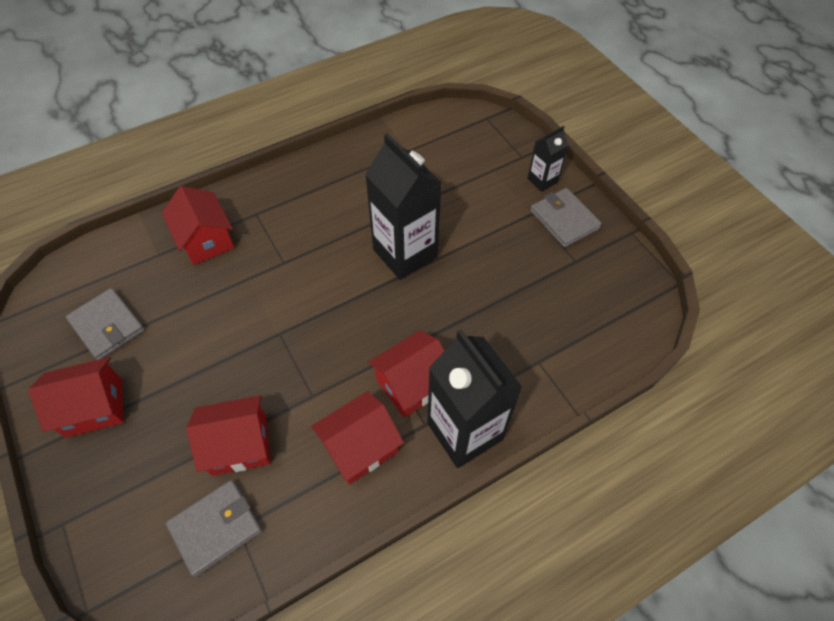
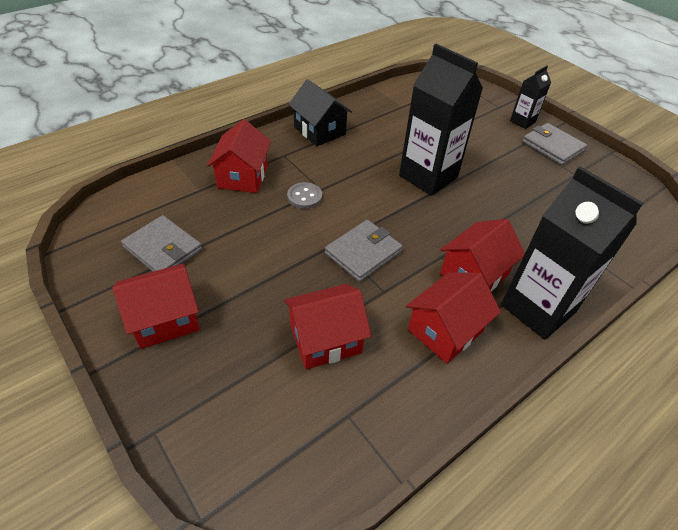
camera: 10 degrees left, 10 degrees down
red house [162,186,235,265] -> red house turned 45 degrees clockwise [207,119,271,193]
grey wallet [166,480,262,577] -> grey wallet moved to [325,220,403,282]
none -> grey button [287,182,322,209]
none -> black house [288,79,352,146]

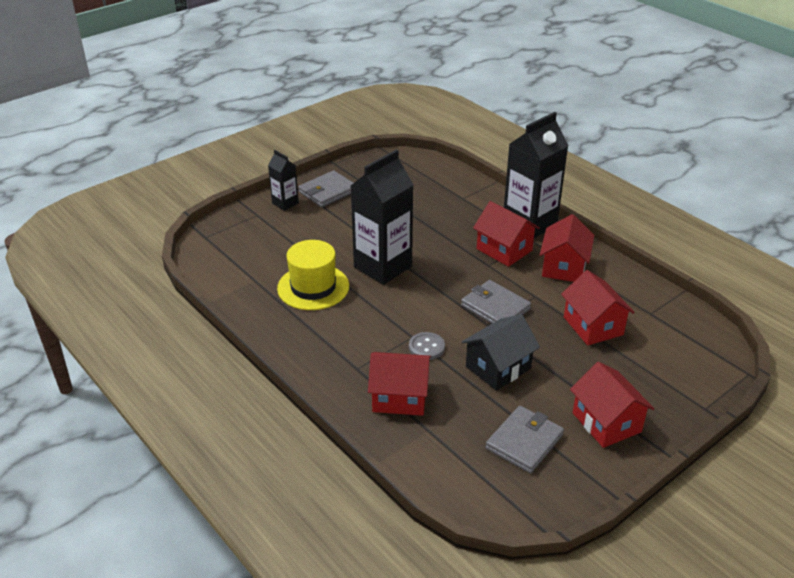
camera: 90 degrees left, 10 degrees down
black house [288,79,352,146] -> black house moved to [461,314,540,391]
red house [406,272,501,364] -> red house turned 60 degrees clockwise [540,214,594,282]
none -> yellow hat [277,240,349,310]

